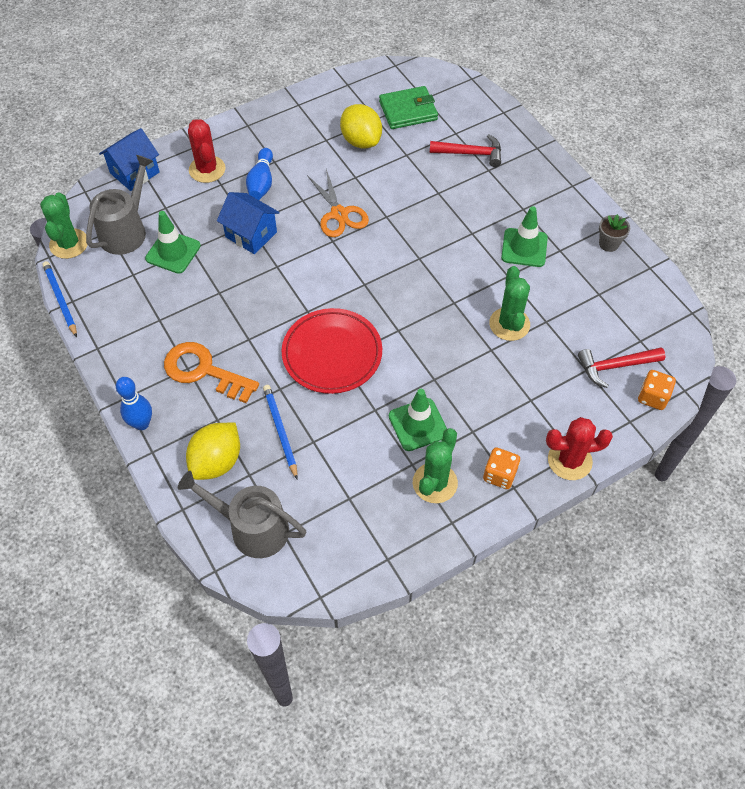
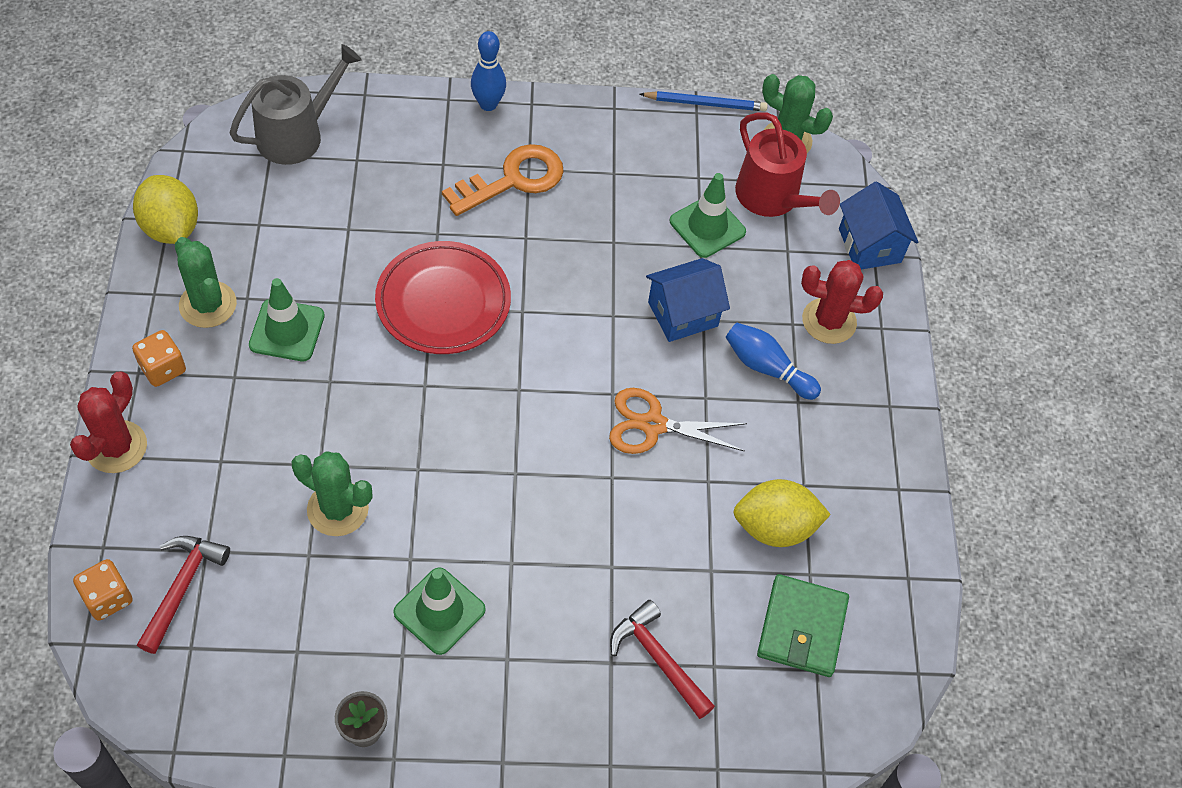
camera: 115 degrees right, 0 degrees up
grey watering can [86,155,153,255] -> red watering can [735,113,840,217]
yellow lemon [186,422,240,480] -> yellow lemon moved to [133,175,198,244]
blue pencil [263,385,298,479] -> none
red hammer [430,134,501,167] -> red hammer turned 105 degrees clockwise [610,600,715,719]

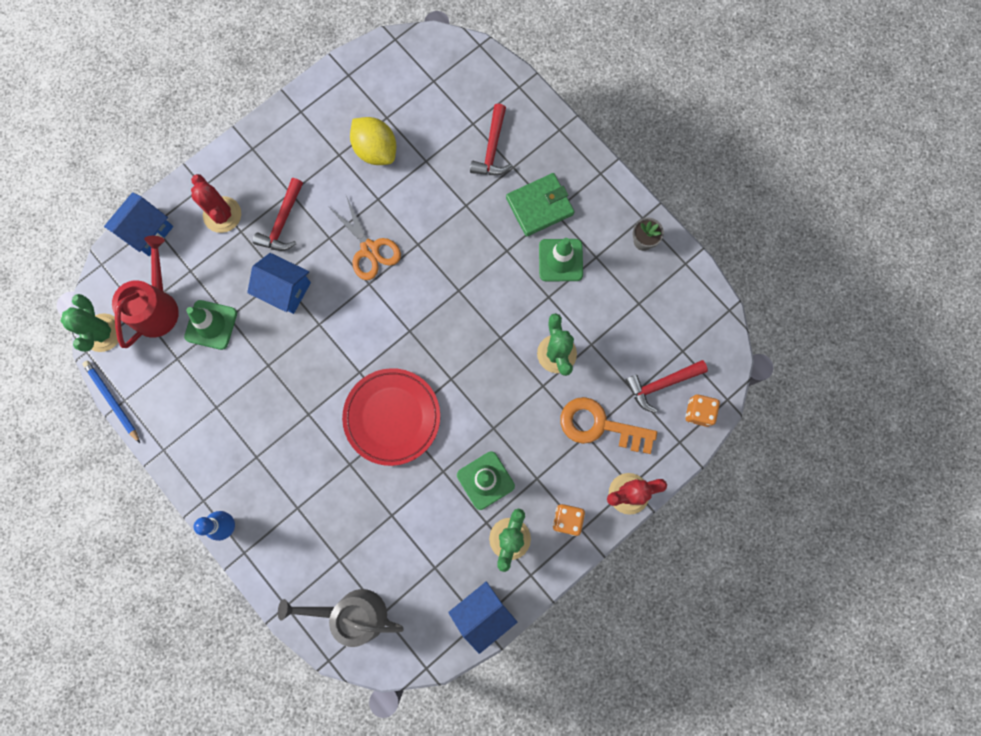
camera: 125 degrees left, 20 degrees up
yellow lemon [133,175,198,244] -> blue house [448,582,517,654]
orange key [442,144,564,216] -> orange key moved to [560,397,657,454]
blue bowling pin [726,323,821,400] -> red hammer [253,178,303,251]
green wallet [757,574,849,677] -> green wallet moved to [506,173,574,237]

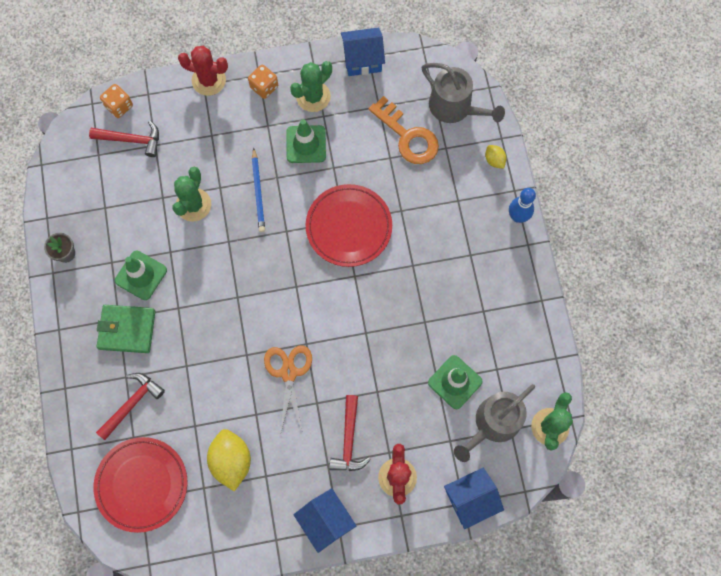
camera: 150 degrees left, 5 degrees down
blue pencil [82,361,140,443] -> blue pencil moved to [252,148,265,232]
red watering can [112,236,179,348] -> grey watering can [454,384,535,462]
blue house [247,253,311,314] -> blue house moved to [294,488,356,553]
red hammer [253,178,303,251] -> red hammer turned 135 degrees clockwise [329,395,371,471]
orange key [560,397,657,454] -> orange key moved to [369,96,439,164]
none -> red plate [94,437,187,533]
none -> yellow lemon [485,145,506,168]

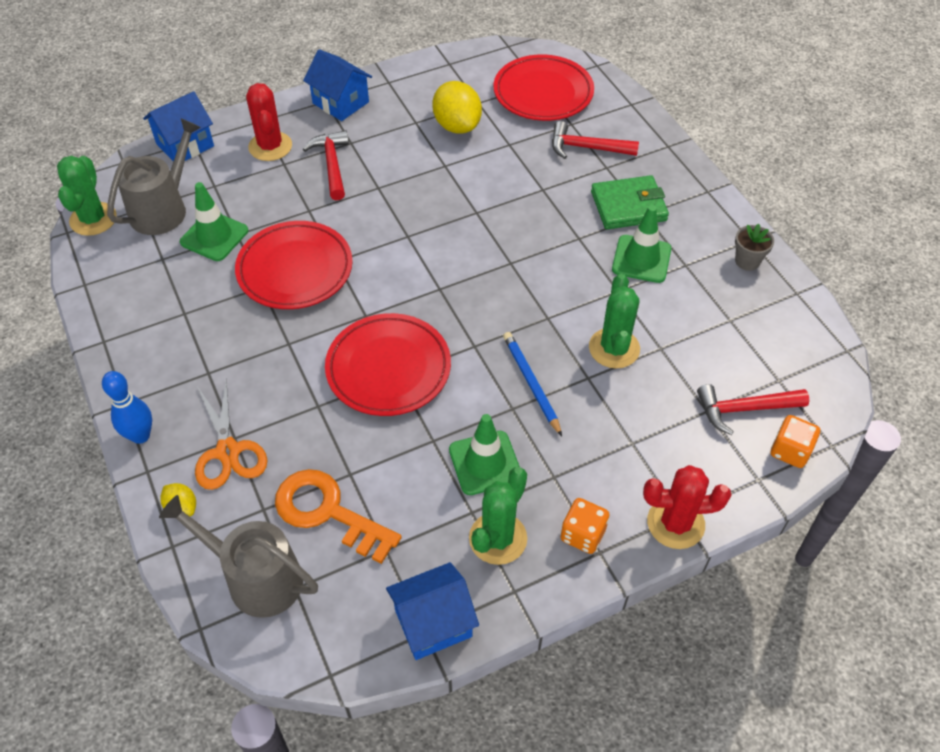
camera: 165 degrees right, 20 degrees down
red hammer [96,373,165,440] -> red hammer turned 75 degrees clockwise [552,121,639,159]
orange scissors [264,345,312,431] -> orange scissors moved to [195,379,267,490]
none -> red plate [235,221,353,309]

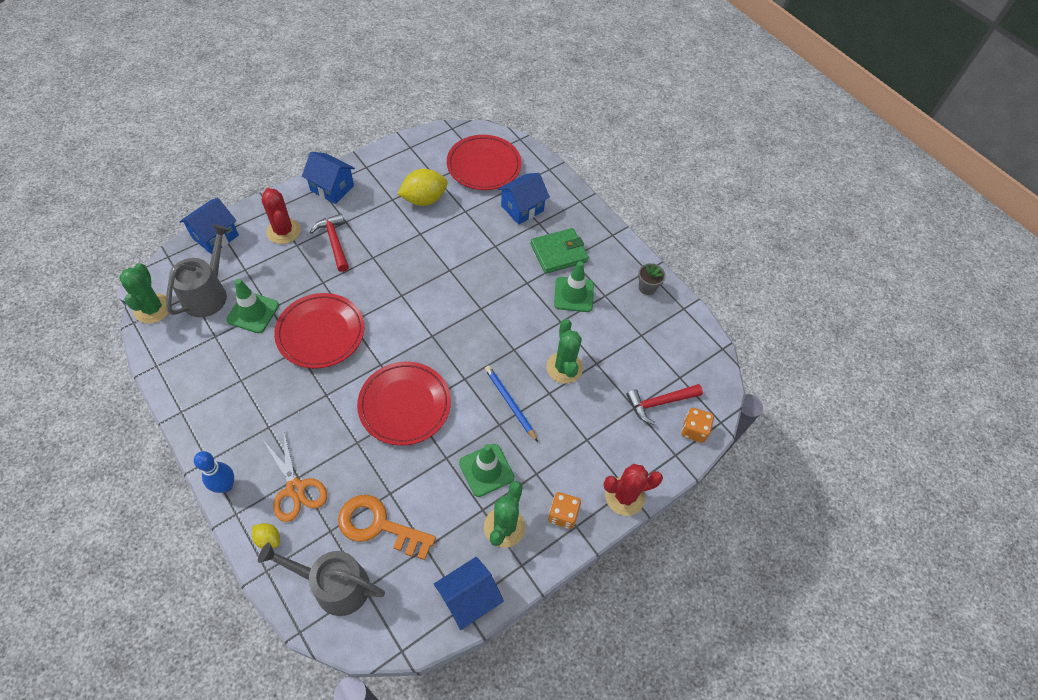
camera: 15 degrees left, 5 degrees up
yellow lemon [432,81,482,134] -> yellow lemon turned 75 degrees counterclockwise [397,169,448,206]
red hammer [552,121,639,159] -> blue house [498,173,550,225]

